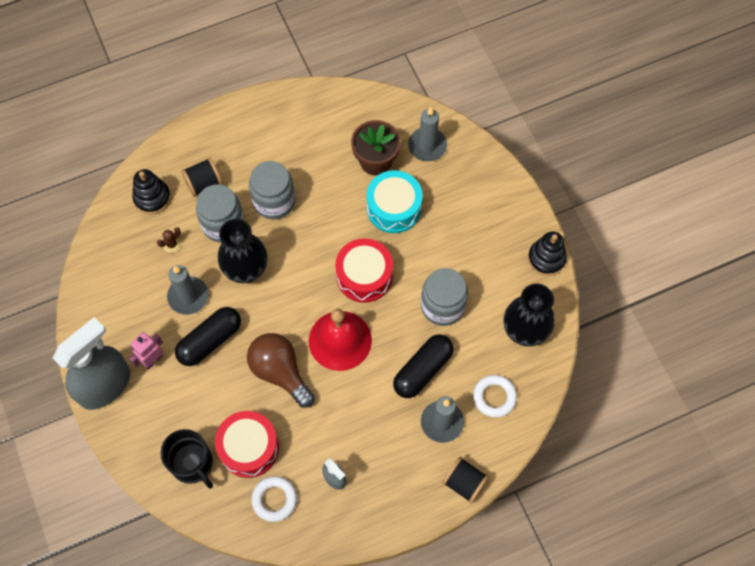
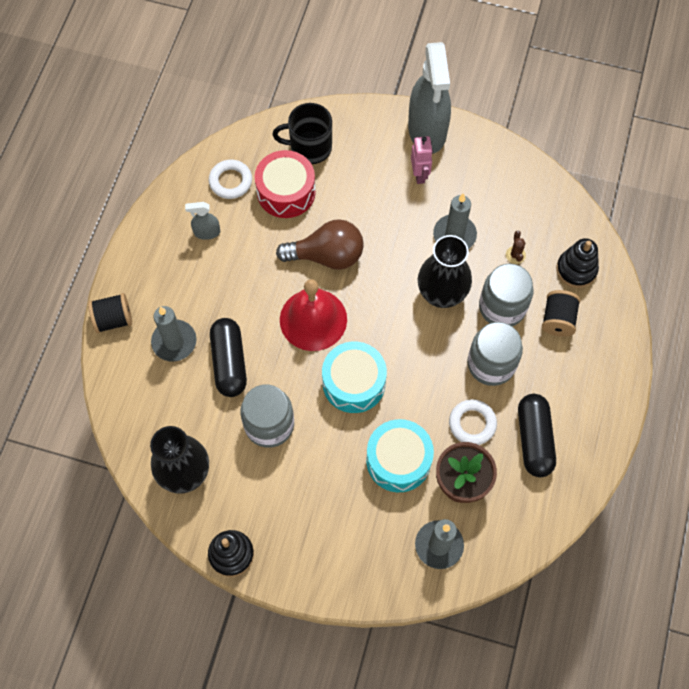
camera: 130 degrees right, 0 degrees up
black capsule [175,307,241,366] -> black capsule moved to [518,394,556,477]
red drum [335,238,393,303] -> turquoise drum [322,342,387,413]
white ring [473,375,517,417] -> white ring moved to [449,399,497,445]

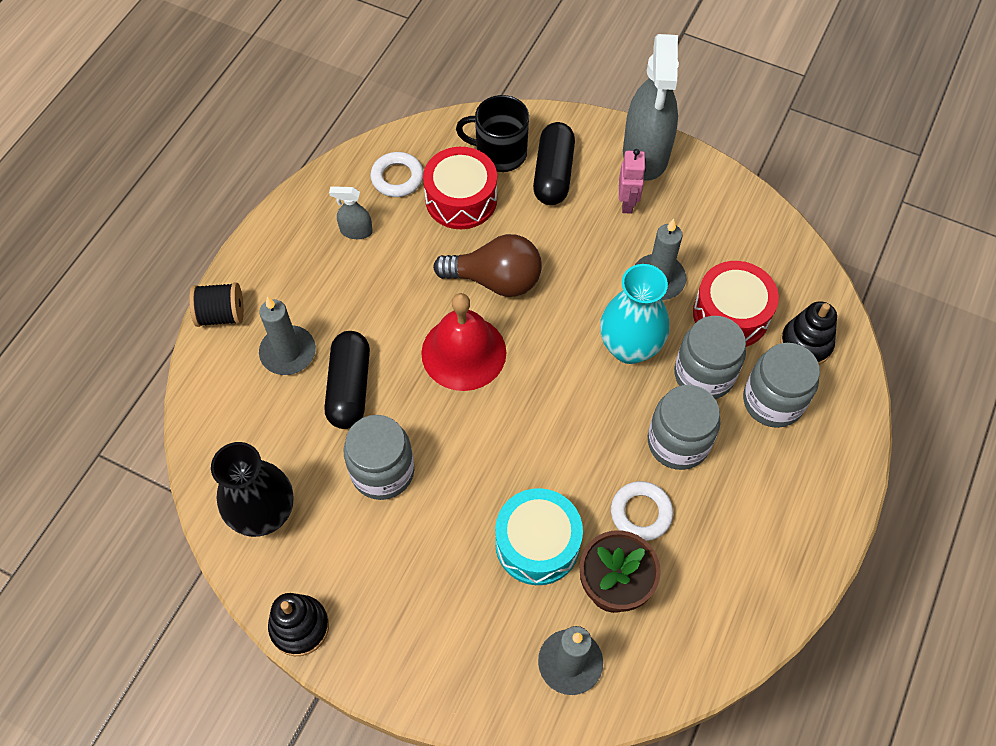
camera: 10 degrees right, 5 degrees down
turquoise drum [322,342,387,413] -> none
black vase [418,235,472,308] -> turquoise vase [600,264,669,364]
brown cactus [506,231,526,264] -> red drum [693,261,779,347]
black capsule [518,394,556,477] -> black capsule moved to [533,122,575,205]
black spool [542,290,580,337] -> grey jar [743,343,820,428]

